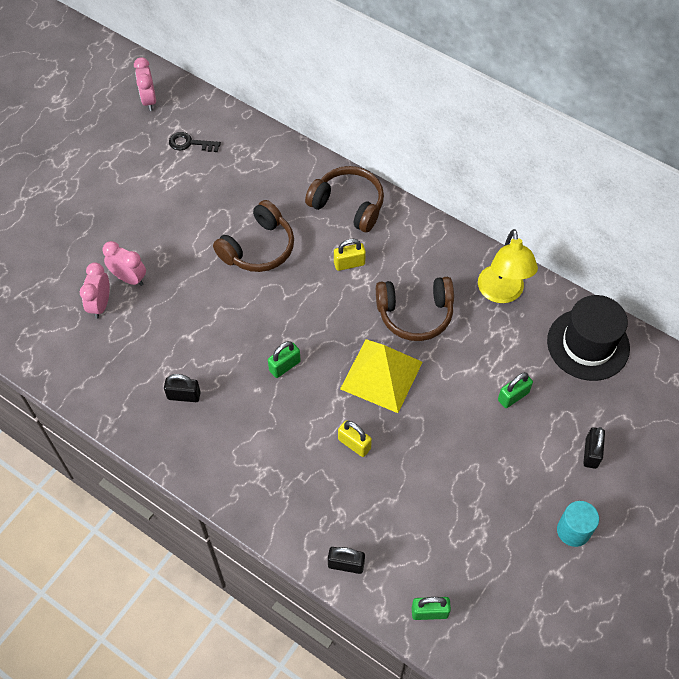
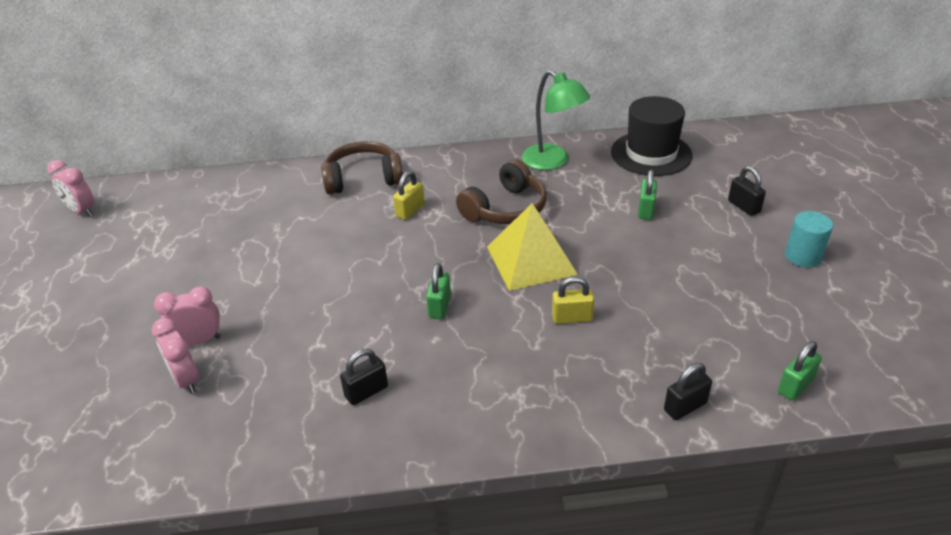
camera: 40 degrees left, 20 degrees down
black key [169,132,221,152] -> none
brown headphones [213,200,294,272] -> none
yellow lamp [478,229,538,303] -> green lamp [522,70,590,170]

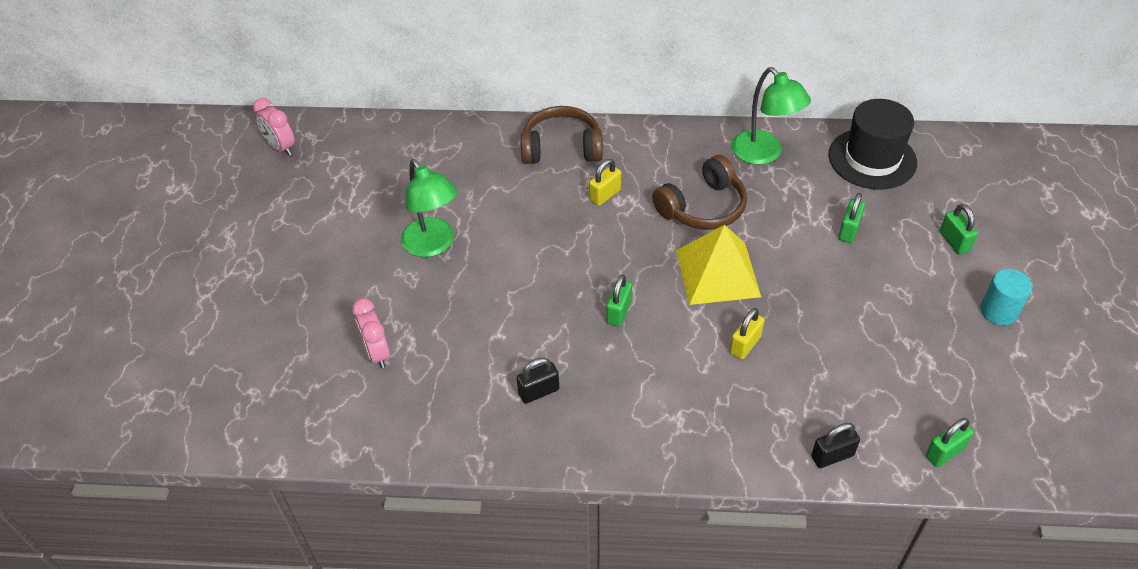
camera: 10 degrees right, 10 degrees up
pink clock [154,286,221,345] -> none
yellow padlock [552,277,595,324] -> yellow padlock turned 60 degrees counterclockwise [730,308,765,360]
black padlock [728,166,766,216] -> green padlock [940,204,978,255]
none -> green lamp [401,159,458,257]

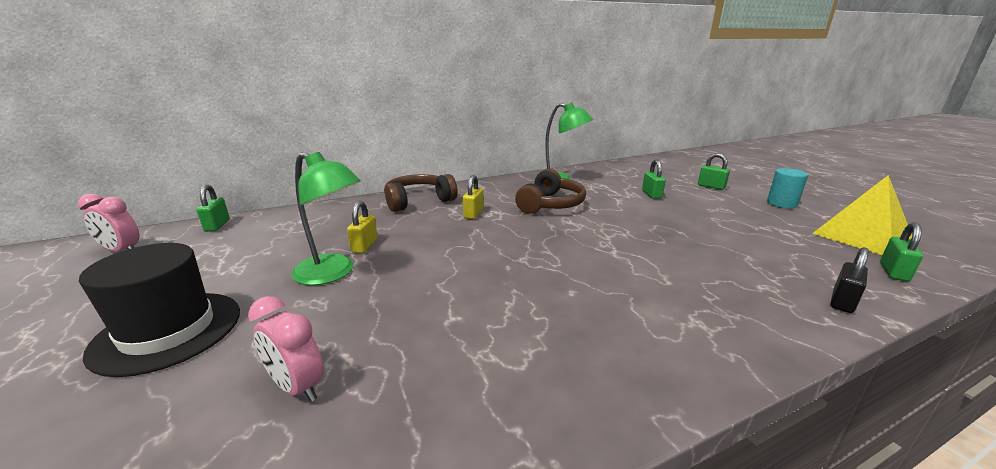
camera: 30 degrees left, 25 degrees down
black padlock [517,358,559,404] -> none
green padlock [606,275,632,327] -> green padlock moved to [197,184,230,232]
yellow pyramid [676,225,761,305] -> yellow pyramid moved to [812,175,912,255]
yellow padlock [730,308,765,360] -> yellow padlock moved to [347,201,378,253]
black hat [829,99,917,190] -> black hat moved to [79,243,240,377]

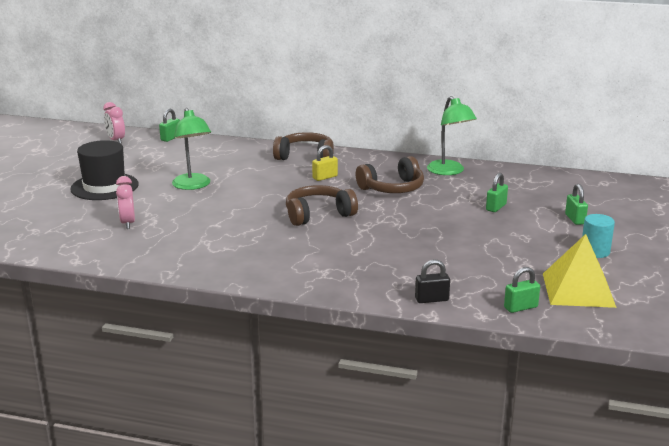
camera: 40 degrees right, 0 degrees up
yellow padlock [347,201,378,253] -> none
none -> brown headphones [286,185,358,226]

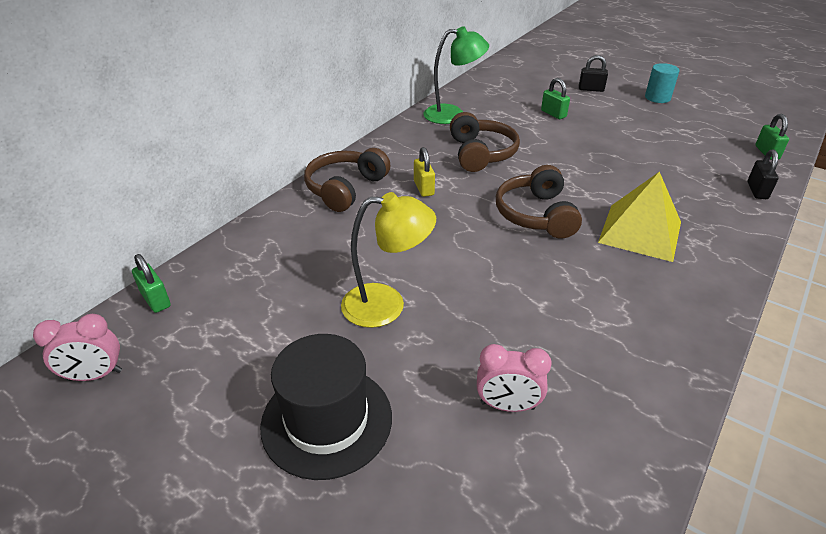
camera: 70 degrees left, 15 degrees up
green lamp [172,108,211,190] -> yellow lamp [341,192,436,328]
yellow pyramid [543,234,617,308] -> yellow pyramid moved to [598,171,681,262]
green padlock [565,184,588,225] -> black padlock [579,55,608,92]

